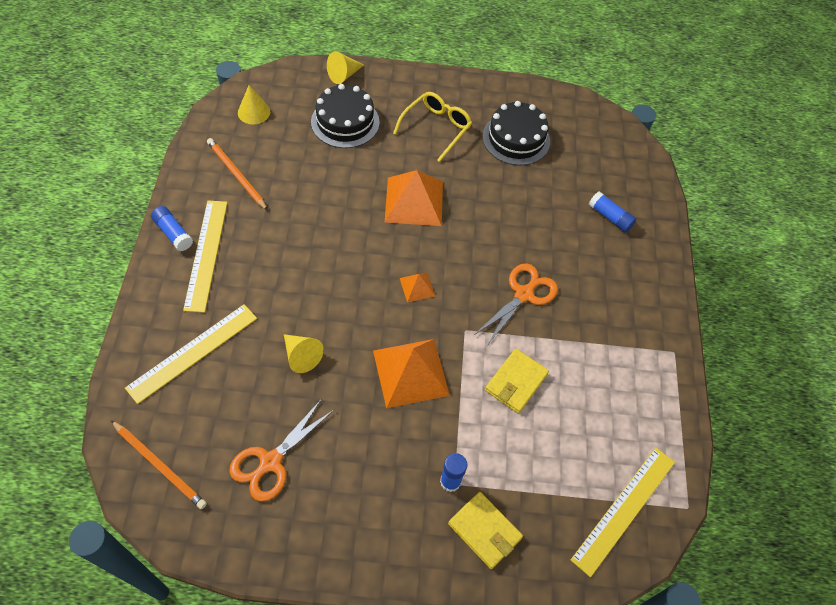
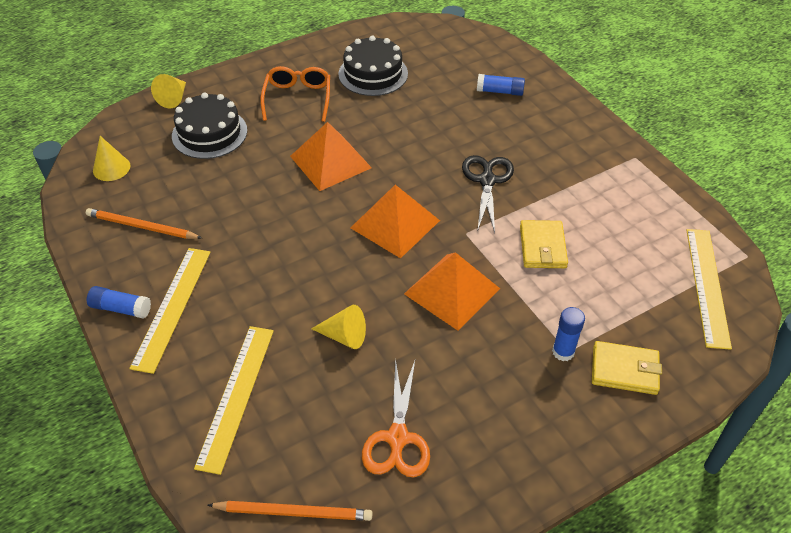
camera: 30 degrees left, 10 degrees down
yellow ruler [183,200,227,313] -> yellow ruler turned 45 degrees clockwise [129,248,211,374]
yellow glasses [393,92,472,162] -> orange glasses [260,66,330,122]
orange pyramid [400,272,435,303] -> orange pyramid [351,185,440,258], size x2.06
orange scissors [474,263,558,344] -> black scissors [462,155,514,233]

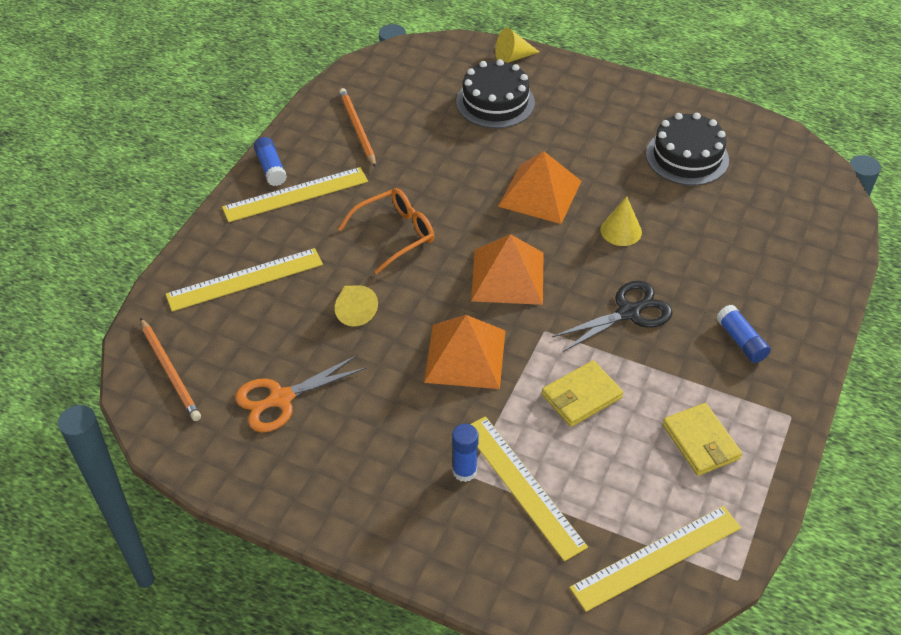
camera: 55 degrees right, 0 degrees up
yellow cone [93,136,131,181] -> yellow cone moved to [600,196,642,246]
orange glasses [260,66,330,122] -> orange glasses moved to [338,188,434,274]
blue glue stick [477,74,525,96] -> blue glue stick moved to [716,305,771,363]
yellow wallet [592,341,662,395] -> yellow wallet moved to [663,403,742,476]
none -> yellow ruler [470,416,588,561]

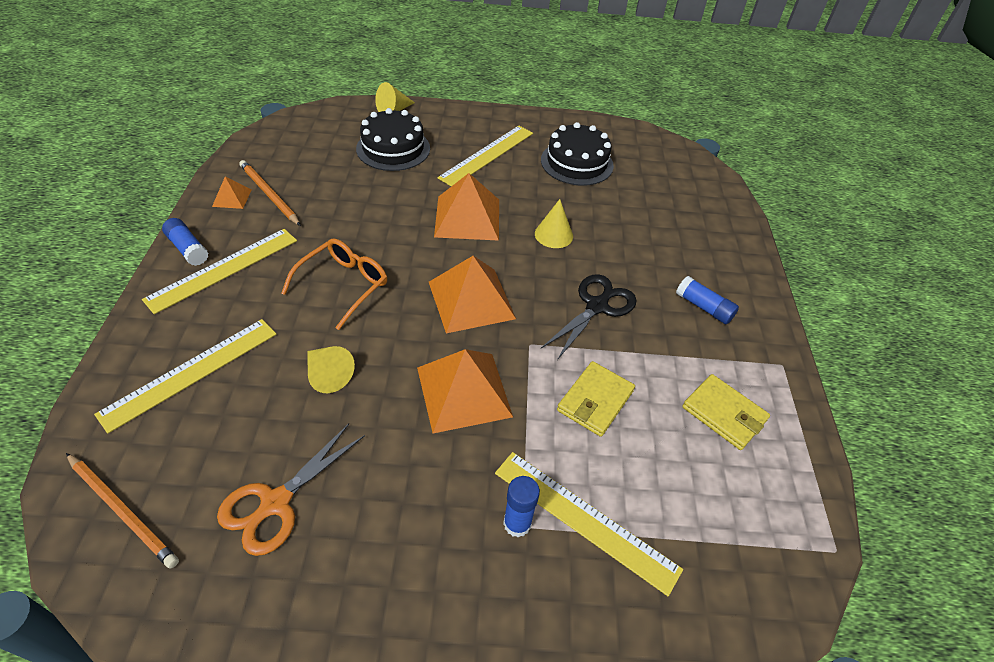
camera: 25 degrees left, 0 degrees up
yellow ruler [569,506,741,612] -> yellow ruler moved to [437,126,533,186]
none -> orange pyramid [212,177,252,209]

